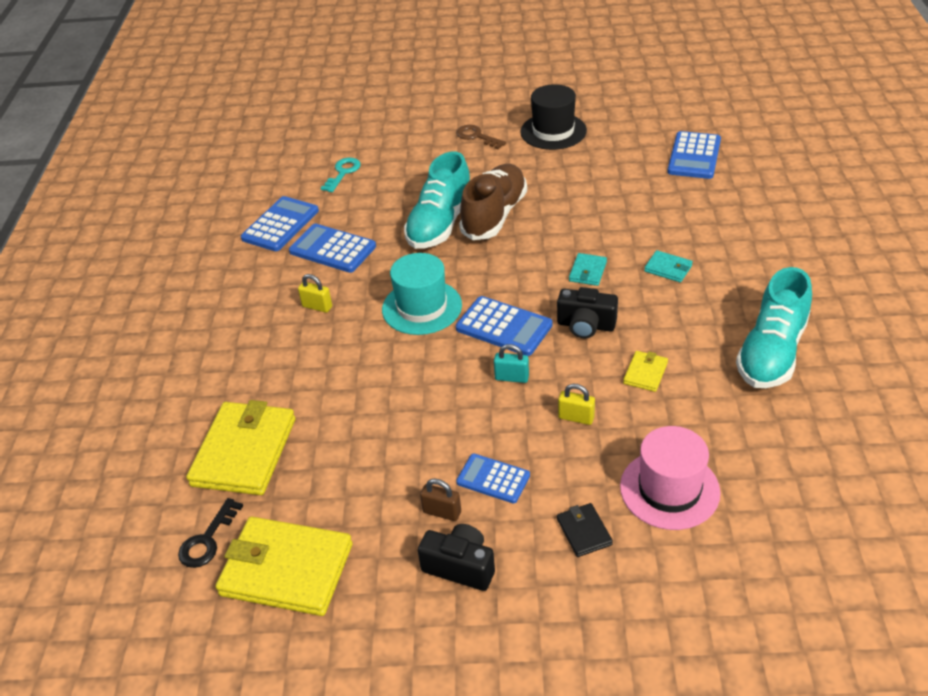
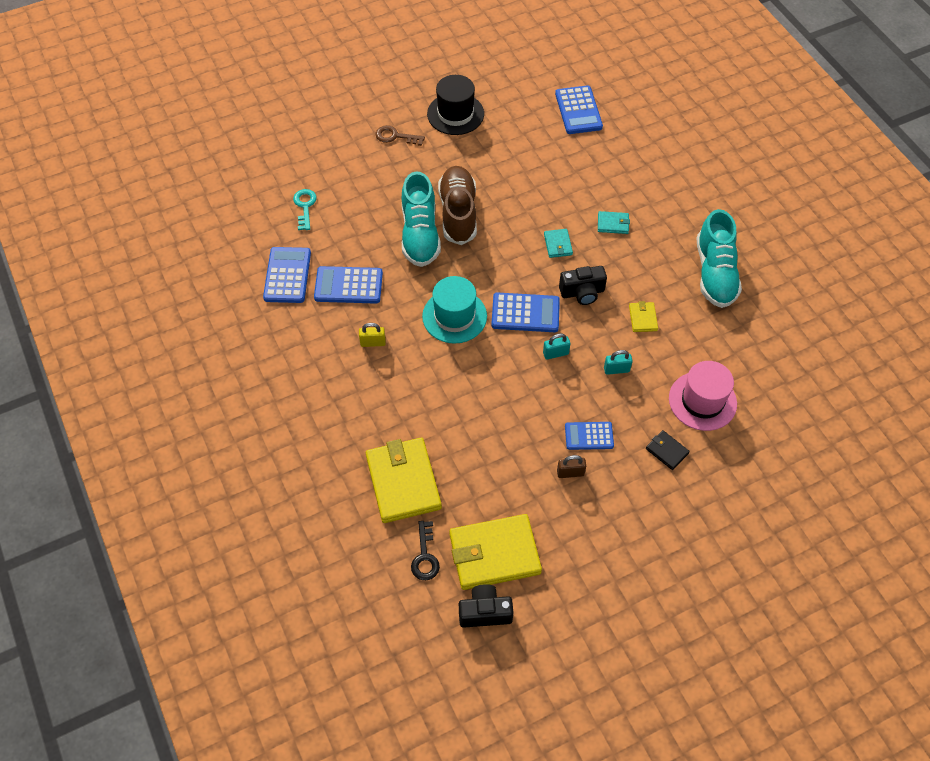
camera: 30 degrees left, 15 degrees up
black camera [418,524,495,591] -> black camera moved to [459,584,514,628]
yellow padlock [558,384,595,425] -> turquoise padlock [604,350,632,375]

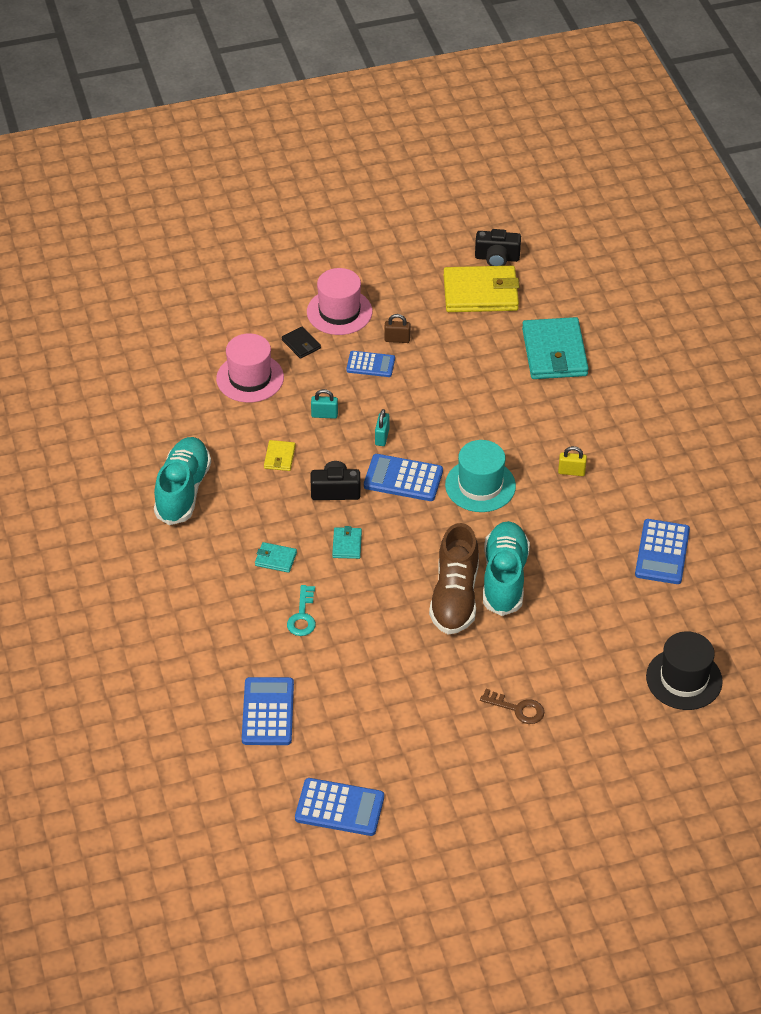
camera: 170 degrees left, 10 degrees down
turquoise key [293,189,317,230] -> turquoise key moved to [287,585,316,636]
blue calculator [314,266,383,304] -> blue calculator moved to [295,778,384,836]
yellow wallet [366,438,442,523] -> turquoise wallet [522,317,589,379]
black key [411,521,440,580] -> none
black hat [427,75,484,135] -> black hat moved to [646,631,723,710]
turquoise padlock [543,333,571,360] -> turquoise padlock turned 75 degrees counterclockwise [375,409,390,446]
none -> pink hat [307,268,372,335]

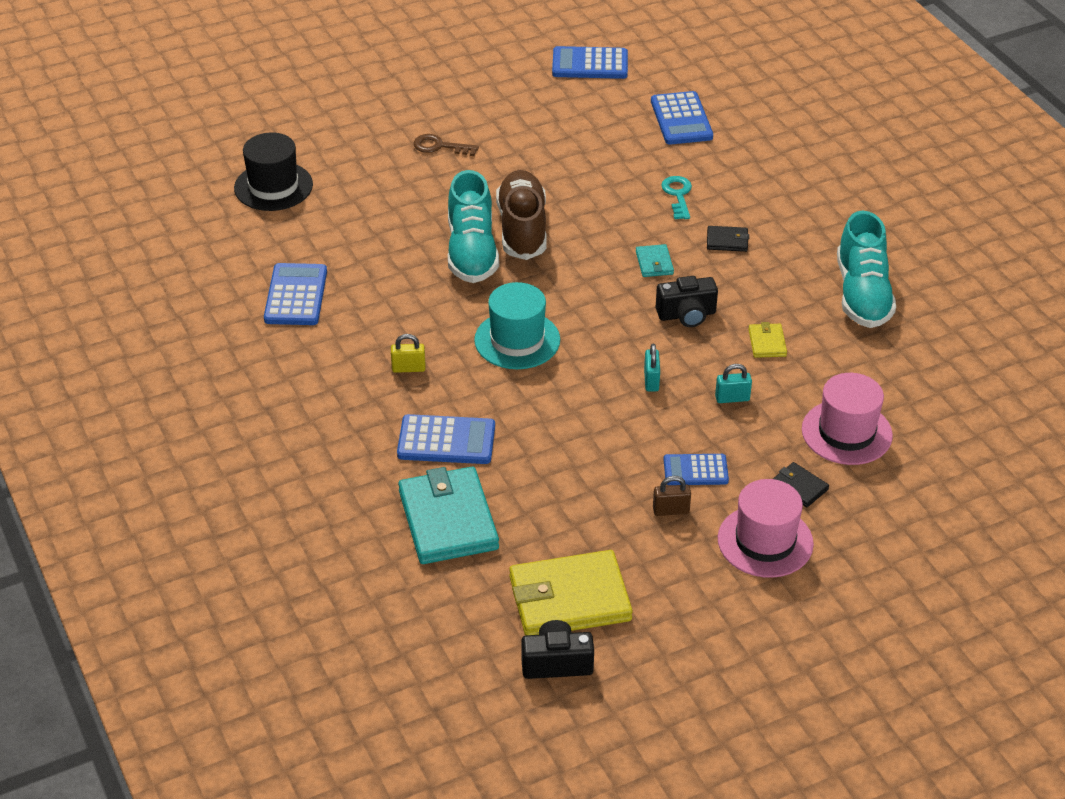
camera: 170 degrees right, 5 degrees down
turquoise wallet [255,542,297,573] -> black wallet [707,226,749,252]
blue calculator [364,454,443,501] -> blue calculator moved to [397,414,495,464]

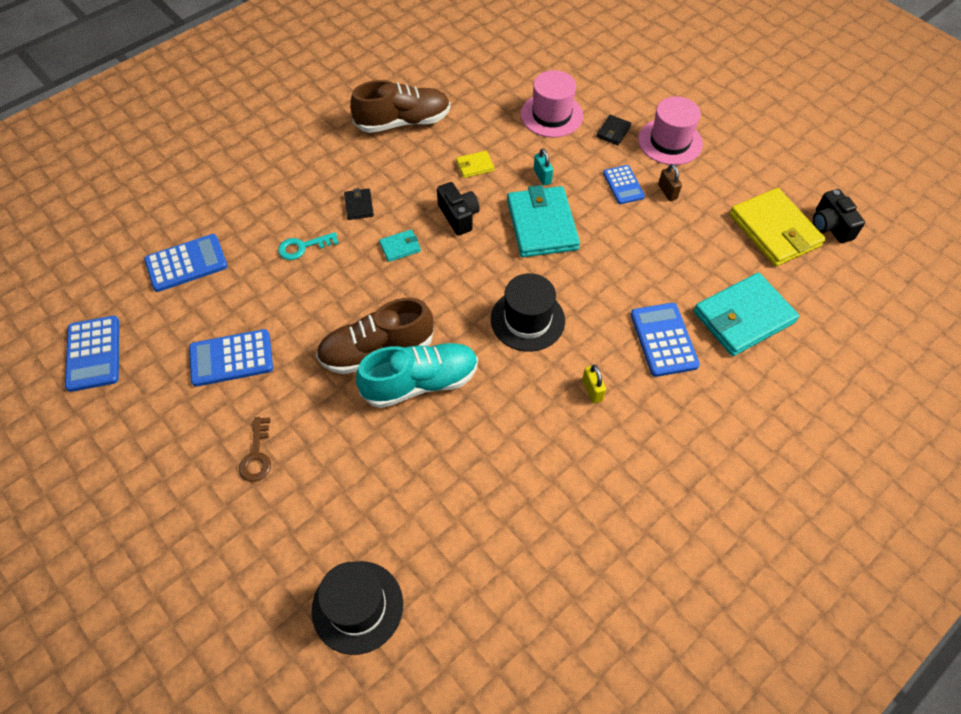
camera: 105 degrees left, 15 degrees up
blue calculator [264,263,327,325] -> blue calculator moved to [189,329,273,387]
turquoise hat [474,282,560,369] -> black hat [491,273,565,352]
turquoise padlock [644,344,660,391] -> turquoise wallet [507,185,580,257]
turquoise shoe [837,210,896,328] -> brown shoe [350,80,450,133]

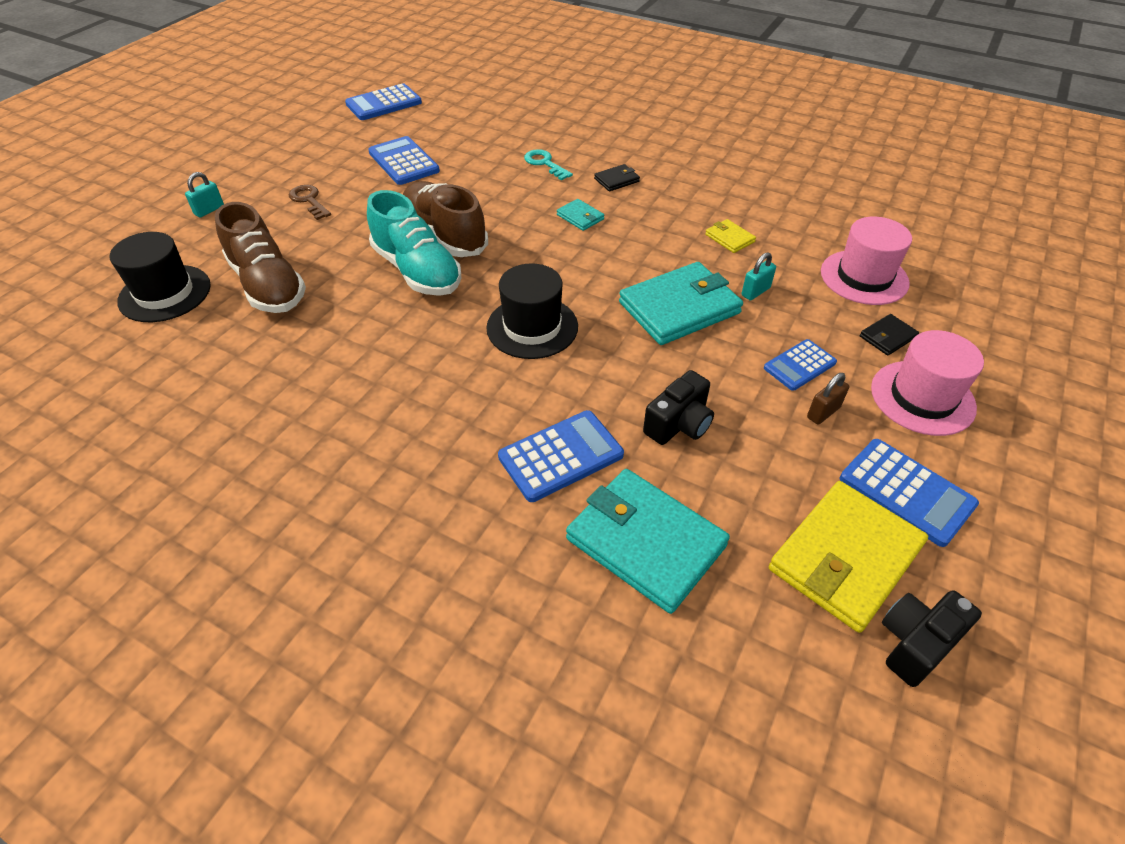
camera: 70 degrees right, 10 degrees down
blue calculator [144,234,228,292] -> blue calculator moved to [840,439,979,547]
brown key [239,417,271,482] -> brown key turned 75 degrees clockwise [289,185,331,220]
brown shoe [350,80,450,133] -> brown shoe moved to [215,202,306,313]
black camera [437,182,480,236] -> black camera moved to [643,370,714,445]
yellow padlock [582,365,606,403] -> none
black wallet [596,115,631,145] -> black wallet turned 45 degrees counterclockwise [860,314,919,356]
none -> turquoise padlock [185,172,224,218]

